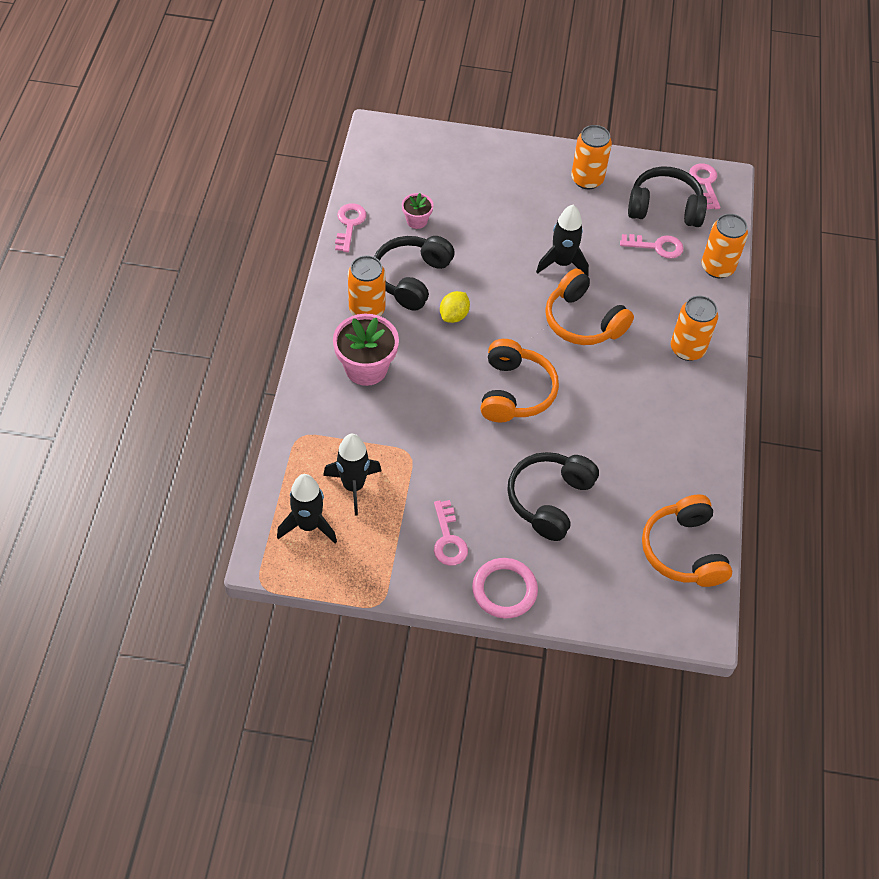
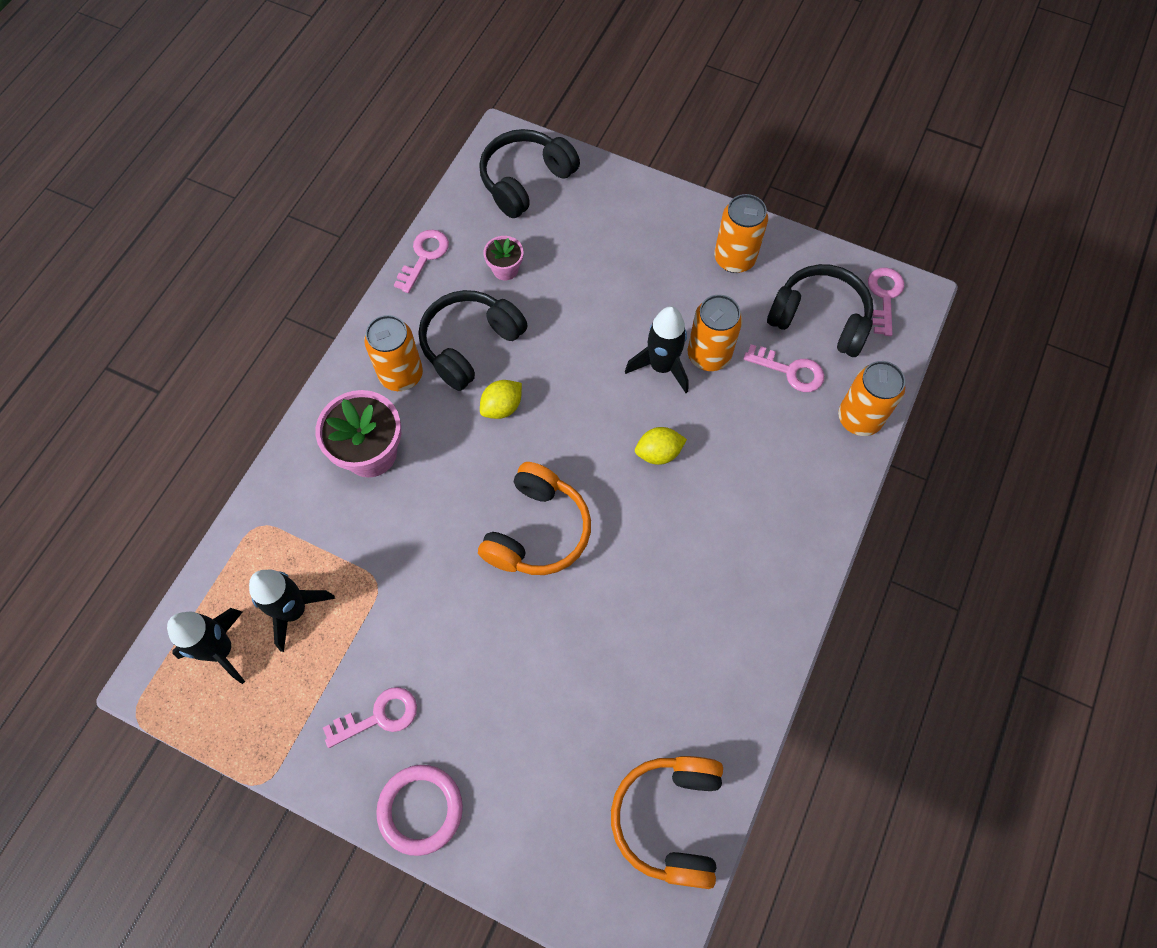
camera: 20 degrees right, 10 degrees up
pink key [434,500,468,566] -> pink key turned 120 degrees counterclockwise [323,687,417,748]
black headphones [507,452,599,541] -> black headphones moved to [479,129,580,218]
orange headphones [545,269,634,345] -> yellow lemon [635,427,687,465]
orange can [671,296,718,361] -> orange can moved to [688,295,742,371]

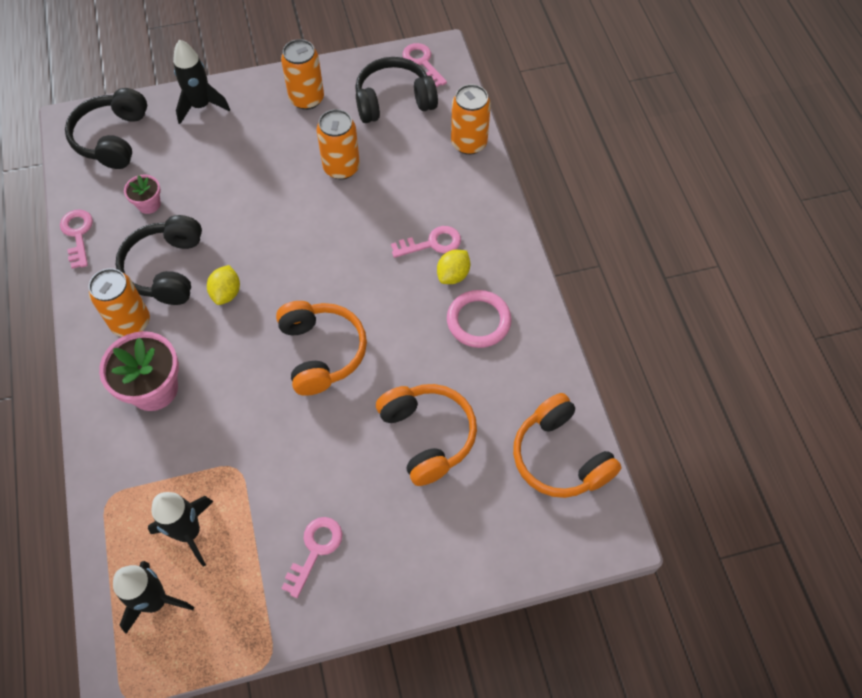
camera: 40 degrees left, 5 degrees down
pink ring [376,765,463,856] -> pink ring moved to [447,290,512,348]
black rocket [625,306,689,393] -> black rocket moved to [173,39,230,124]
yellow lemon [635,427,687,465] -> yellow lemon moved to [437,250,470,284]
pink key [743,344,824,392] -> pink key moved to [391,226,461,258]
none -> orange headphones [376,384,477,486]

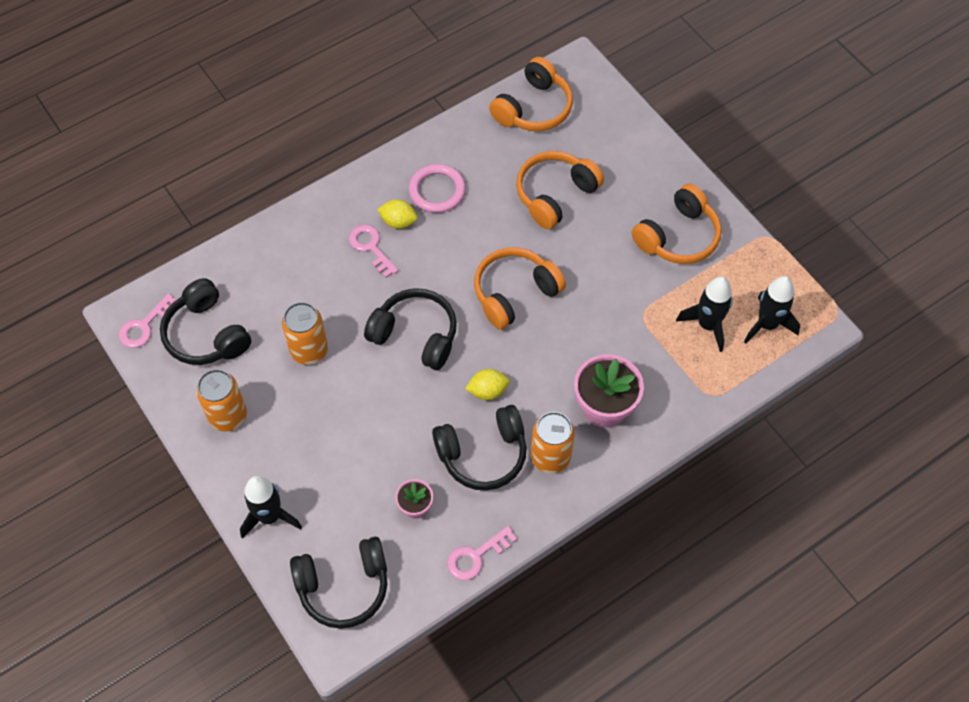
camera: 110 degrees left, 0 degrees up
pink key [281,517,343,598] -> orange headphones [632,184,722,264]
orange can [451,84,491,155] -> none
none -> black headphones [364,288,457,370]

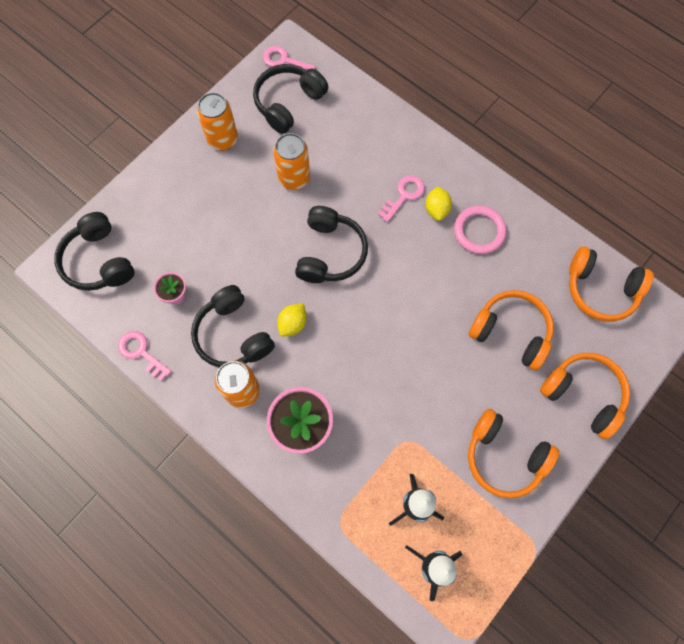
camera: 75 degrees right, 10 degrees up
black rocket [240,476,302,539] -> none
yellow lemon [465,369,510,400] -> yellow lemon turned 60 degrees clockwise [277,304,307,336]
orange headphones [474,247,566,330] -> orange headphones moved to [540,353,630,440]

